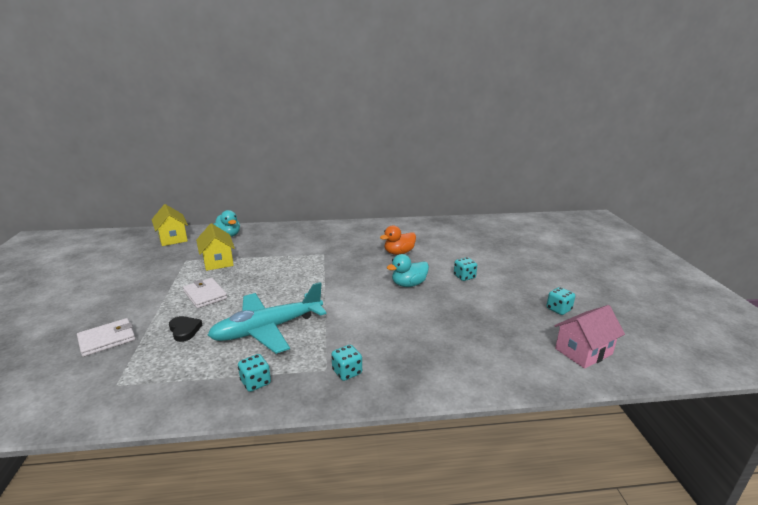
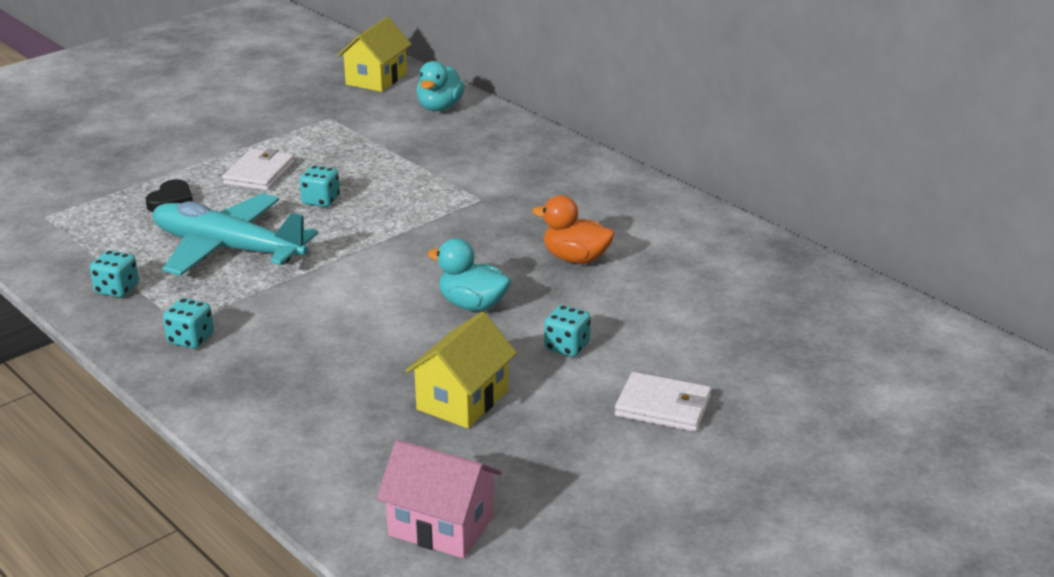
camera: 55 degrees right, 5 degrees up
white wallet [77,318,136,357] -> white wallet moved to [615,372,711,432]
yellow house [196,223,235,271] -> yellow house moved to [405,311,517,428]
turquoise dice [546,287,575,315] -> turquoise dice moved to [300,166,340,207]

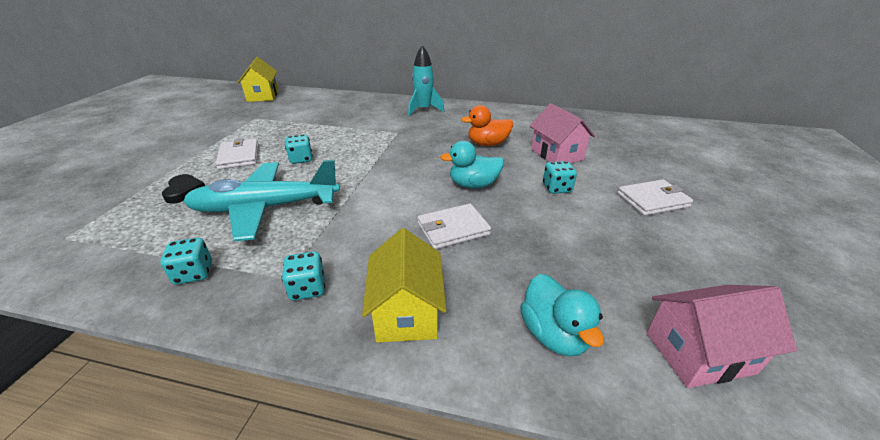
camera: 35 degrees left, 5 degrees up
yellow house [405,311,517,428] -> yellow house moved to [362,228,446,343]
turquoise duck [416,61,465,111] -> turquoise duck moved to [520,274,604,356]
none -> turquoise rocket [408,45,445,116]
none -> white wallet [417,204,491,249]
none -> pink house [530,103,595,163]

